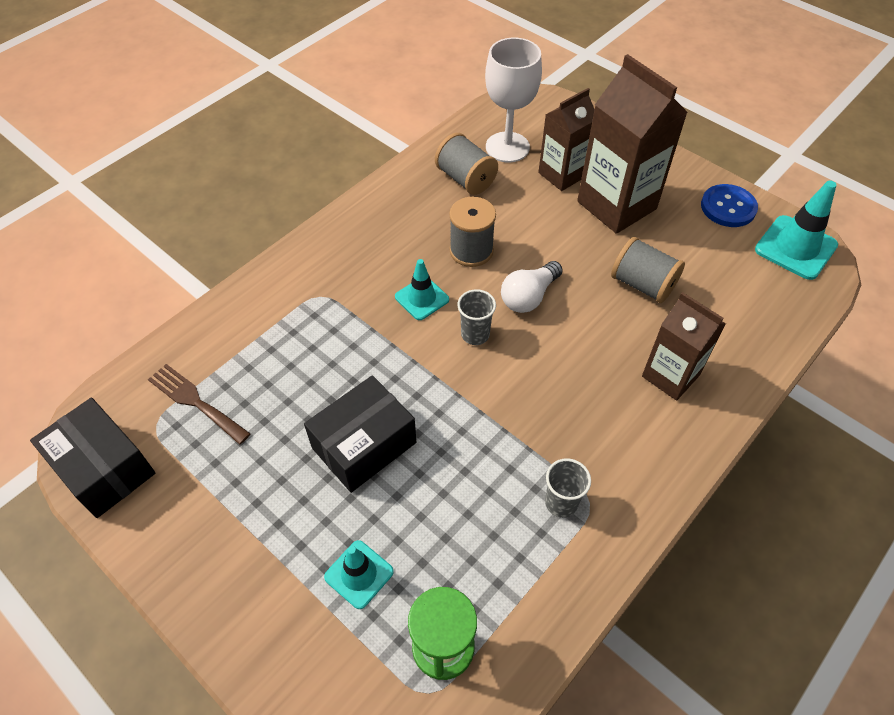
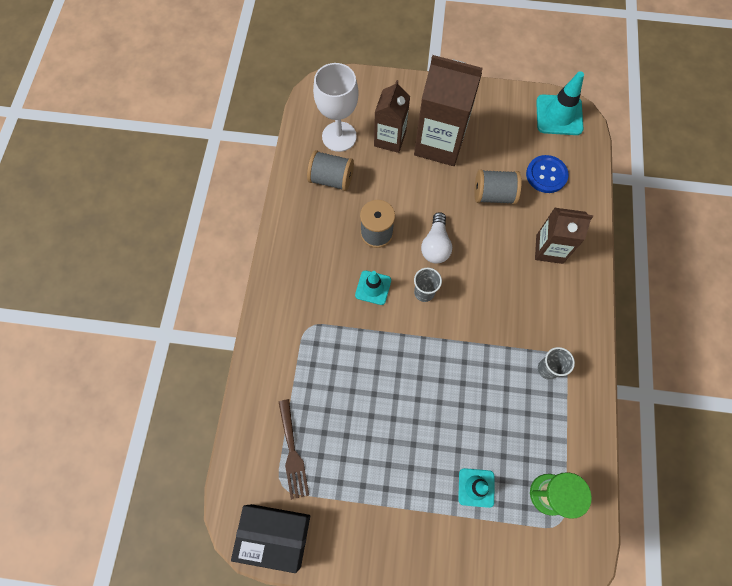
camera: 35 degrees left, 15 degrees up
brown fork [148,364,251,445] -> brown fork turned 105 degrees counterclockwise [279,399,309,500]
black box [304,375,416,493] -> none
blue button [701,184,758,227] -> blue button moved to [526,155,569,193]

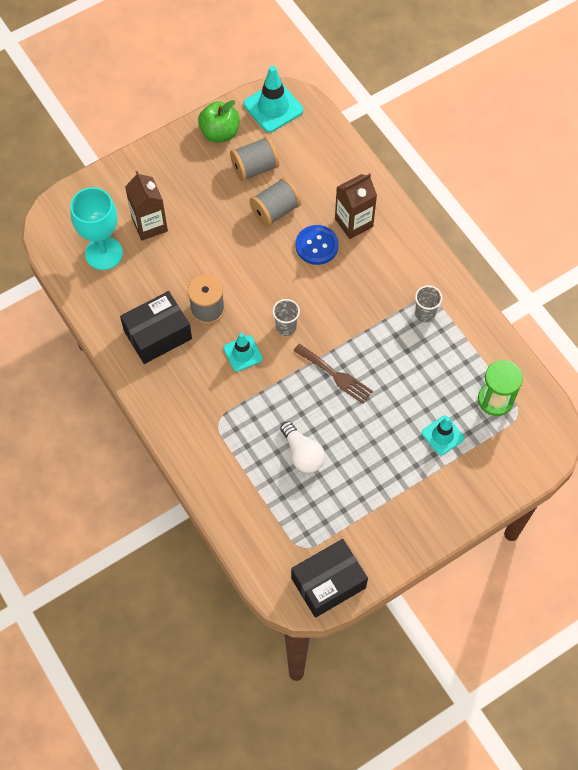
camera: 40 degrees left, 5 degrees down
brown fork [279,399,309,500] -> brown fork moved to [293,344,373,404]
grey spool [307,150,354,191] -> grey spool moved to [230,137,279,181]
white goblet [313,63,359,152] -> turquoise goblet [70,187,123,270]
brown carton [414,55,483,166] -> none
white light bulb [421,212,452,264] -> white light bulb moved to [280,421,325,473]
blue button [526,155,569,193] -> blue button moved to [296,225,339,265]
none -> black box [120,291,192,364]
none -> green apple [198,100,240,142]

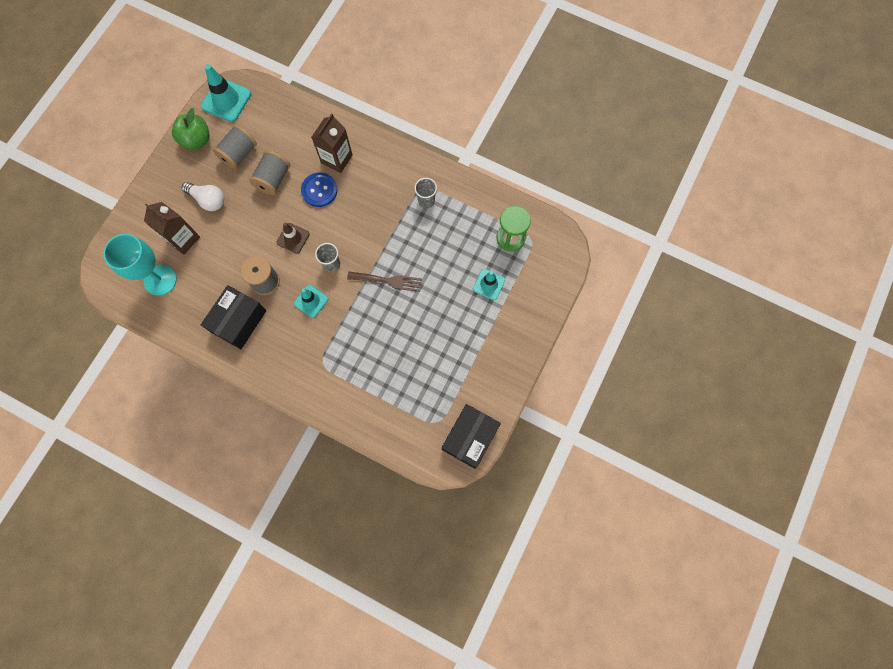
camera: 30 degrees left, 10 degrees up
white light bulb [280,421,325,473] -> white light bulb moved to [182,182,224,211]
none -> brown traffic cone [277,223,310,254]

